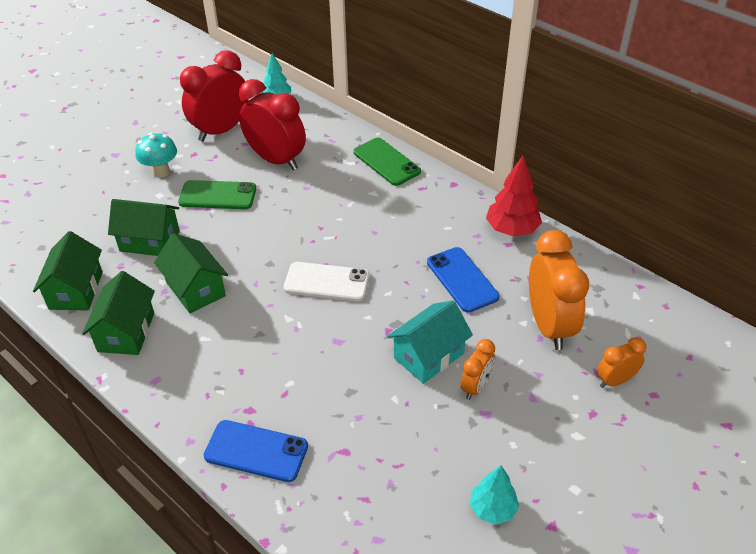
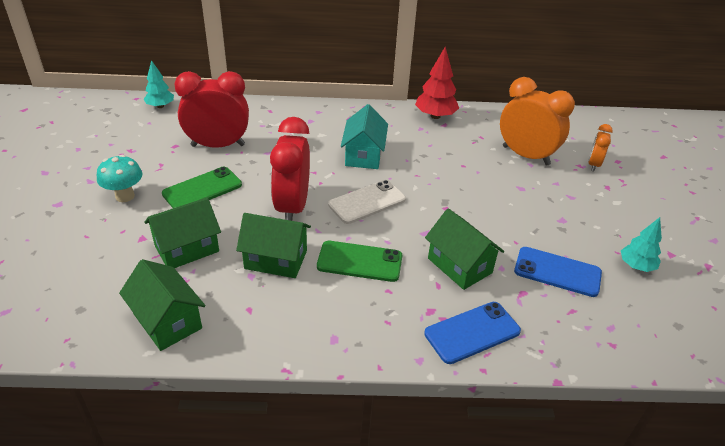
camera: 45 degrees left, 5 degrees down
green house [82,271,155,355] -> green house moved to [425,209,504,290]
red clock [180,50,249,142] -> red clock moved to [270,117,310,221]
green phone [353,138,421,186] -> green phone moved to [317,241,402,282]
turquoise house [387,300,473,384] -> turquoise house moved to [341,104,388,169]
blue phone [427,247,499,313] -> blue phone moved to [514,247,602,297]
orange clock [461,339,495,400] -> none

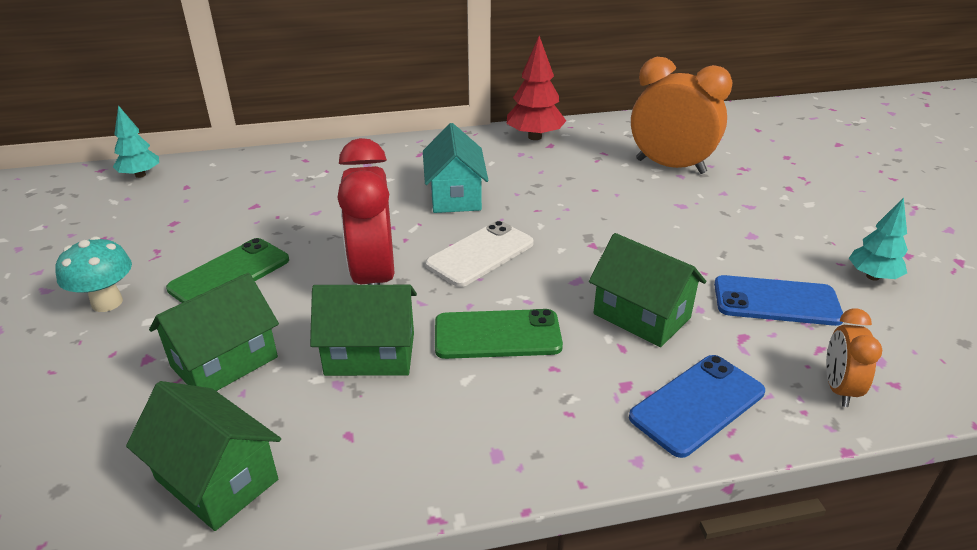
camera: 10 degrees left, 5 degrees down
red clock [175,71,249,148] -> none
orange clock [588,124,613,171] -> orange clock moved to [826,308,882,407]

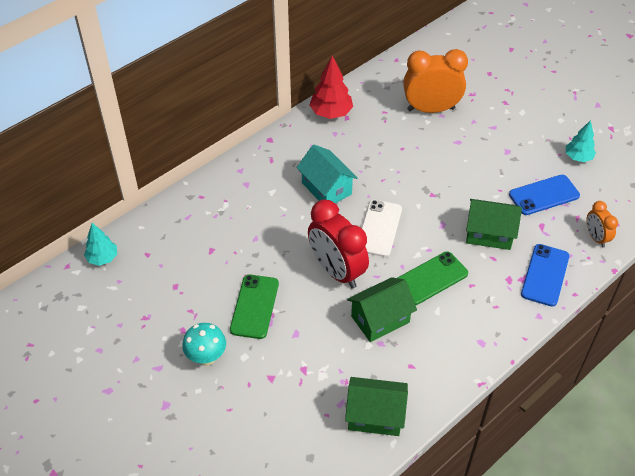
camera: 30 degrees left, 15 degrees up
green house [149,273,279,391] -> none

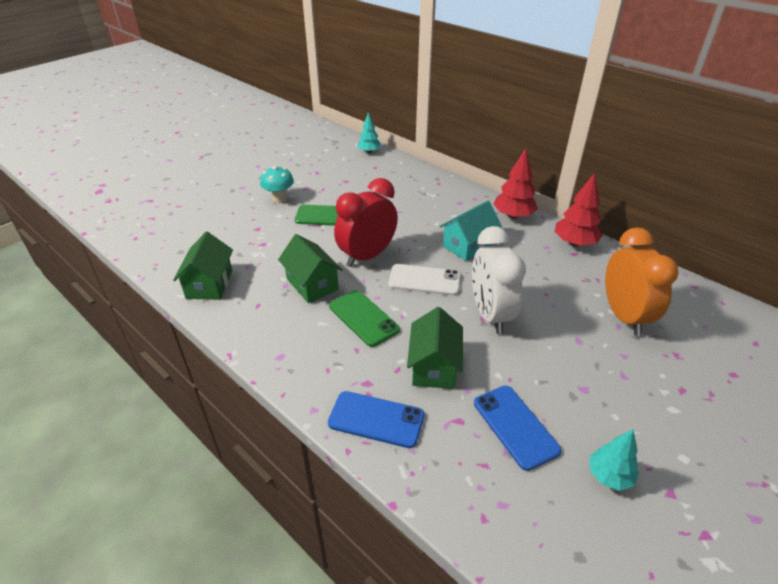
camera: 85 degrees right, 10 degrees down
orange clock [586,201,618,248] -> none
none -> white clock [472,226,526,334]
none -> red tree [493,148,538,219]

